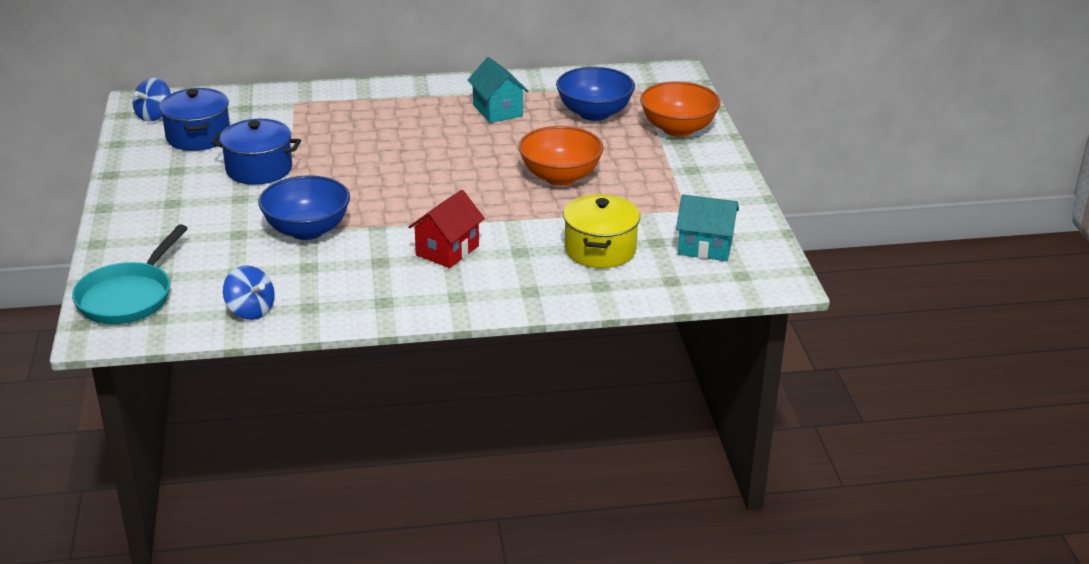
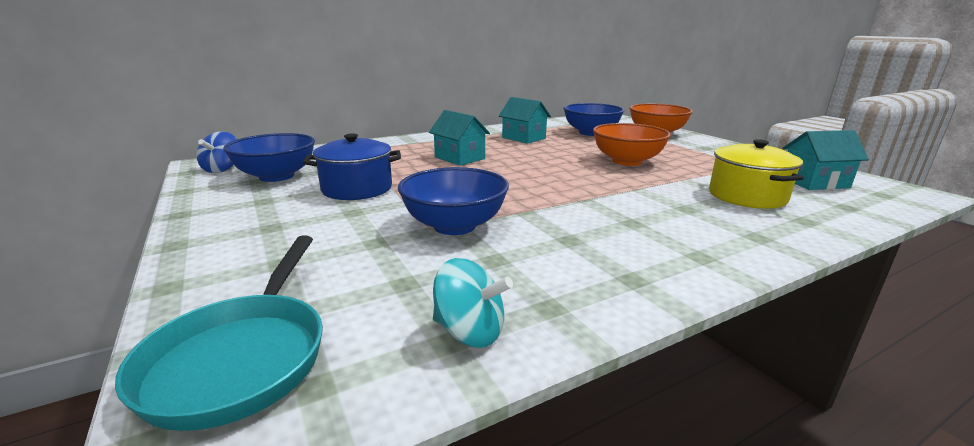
camera: 20 degrees left, 10 degrees down
blue pot [159,88,230,151] -> blue bowl [223,133,315,182]
blue spinning top [223,266,275,320] -> turquoise spinning top [433,258,513,348]
red house [409,190,485,268] -> none
none -> turquoise house [429,110,490,166]

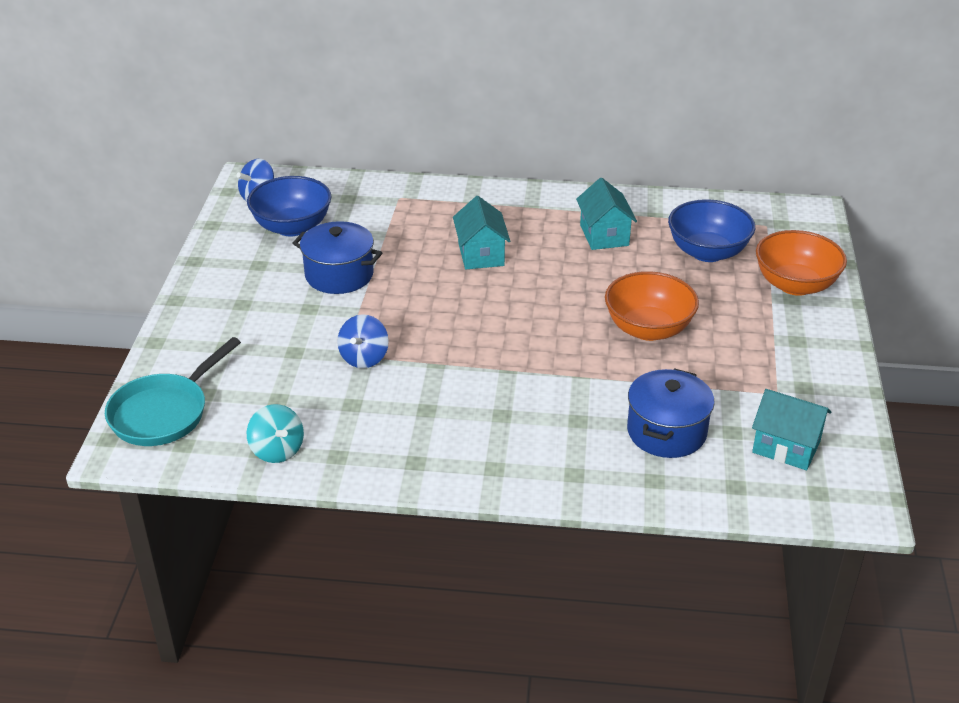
camera: 35 degrees right, 15 degrees up
blue bowl [398,167,509,235] -> blue spinning top [337,314,389,368]
yellow pot [709,139,804,209] -> blue pot [627,368,715,458]

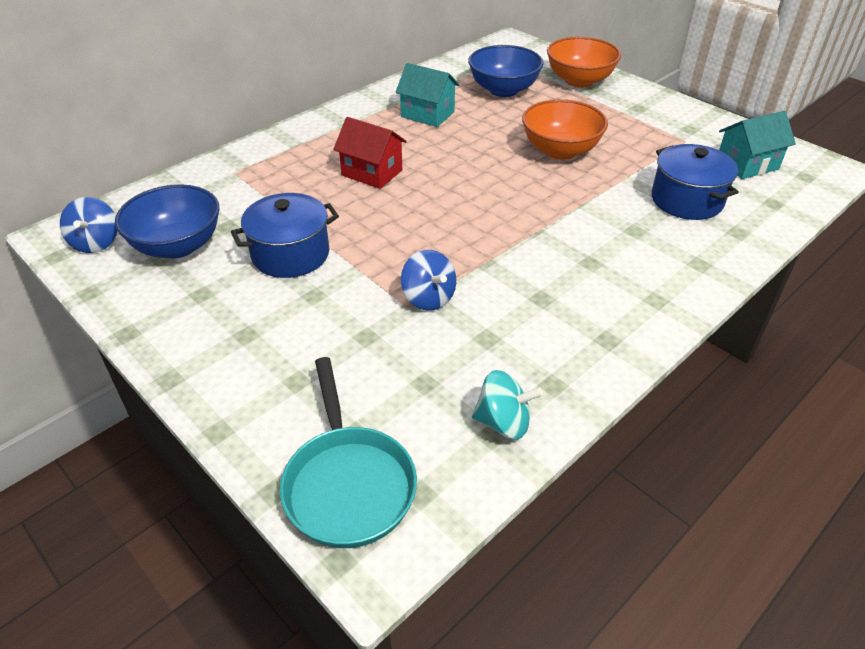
camera: 50 degrees left, 5 degrees up
turquoise house [453,196,510,269] -> red house [333,117,407,189]

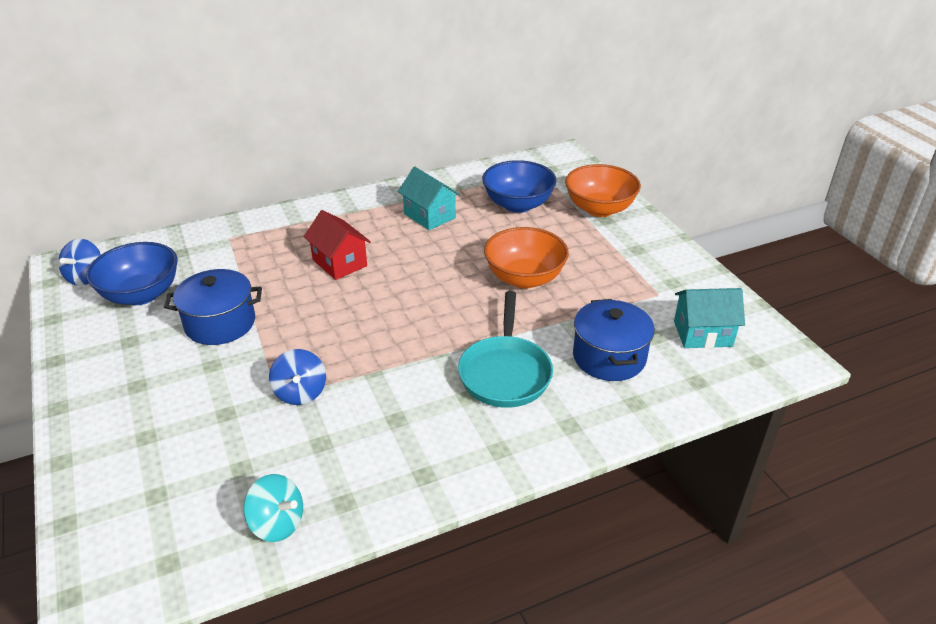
camera: 20 degrees right, 5 degrees down
turquoise pan [280,357,417,548] -> turquoise pan moved to [458,291,553,408]

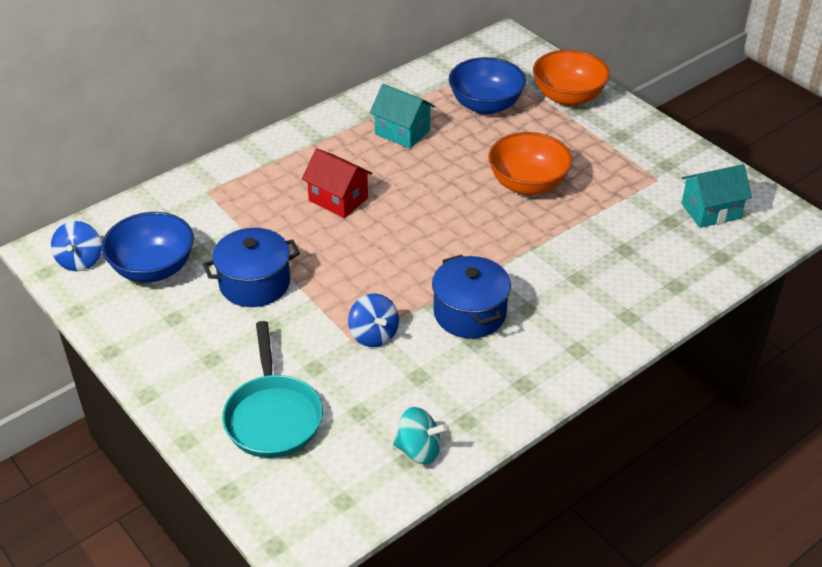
camera: 15 degrees left, 5 degrees up
turquoise pan [458,291,553,408] -> turquoise pan moved to [222,321,323,458]
blue pot [573,299,655,381] -> blue pot moved to [432,255,511,338]

